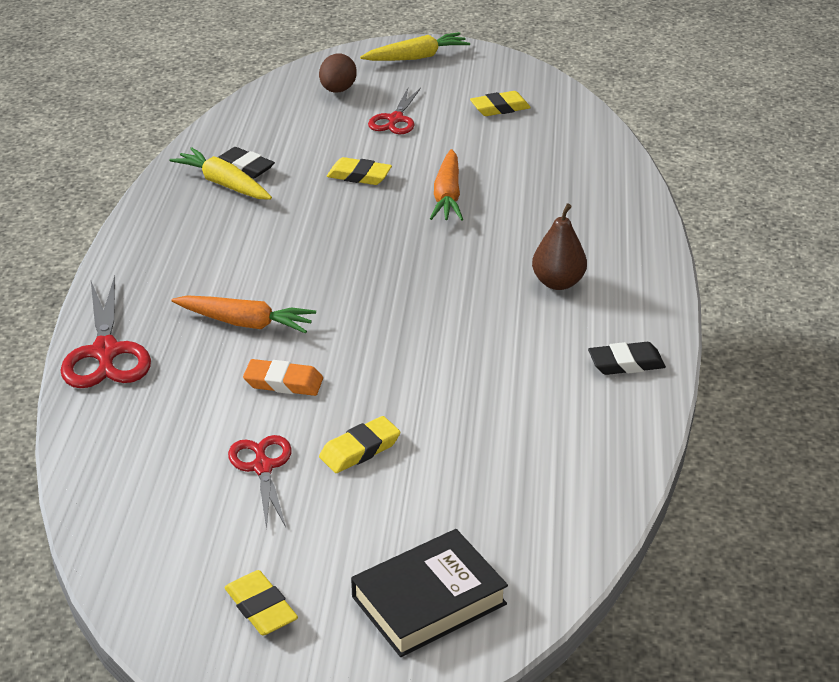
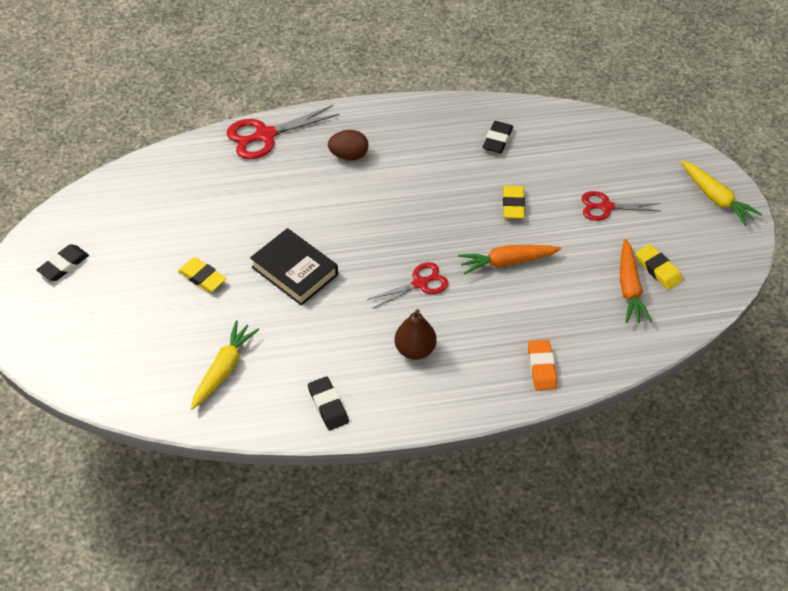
camera: 75 degrees right, 15 degrees up
yellow carrot [169,148,272,199] -> yellow carrot moved to [191,320,259,410]
orange carrot [171,295,316,334] -> orange carrot moved to [620,239,652,323]
yellow eraser [224,570,298,636] -> black eraser [37,244,89,281]
red scissors [228,435,291,530] -> red scissors moved to [367,262,449,309]
orange eraser [243,359,323,396] -> orange eraser moved to [528,340,557,390]
brown egg [319,53,357,92] -> brown egg moved to [328,130,369,160]
black book [351,529,508,657] -> black book moved to [250,228,338,306]

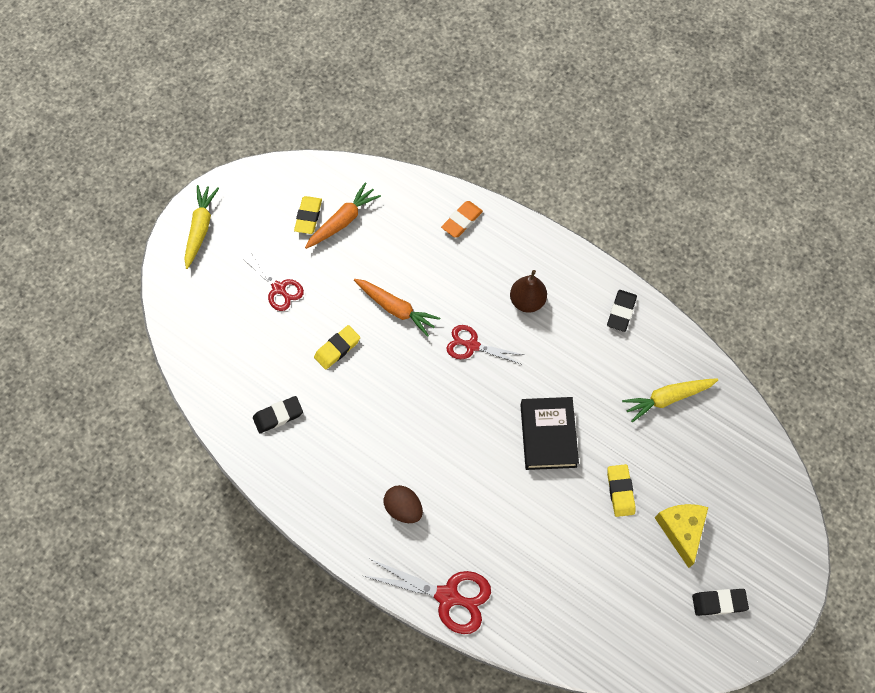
camera: 135 degrees left, 15 degrees up
none -> yellow cheese [655,504,708,568]

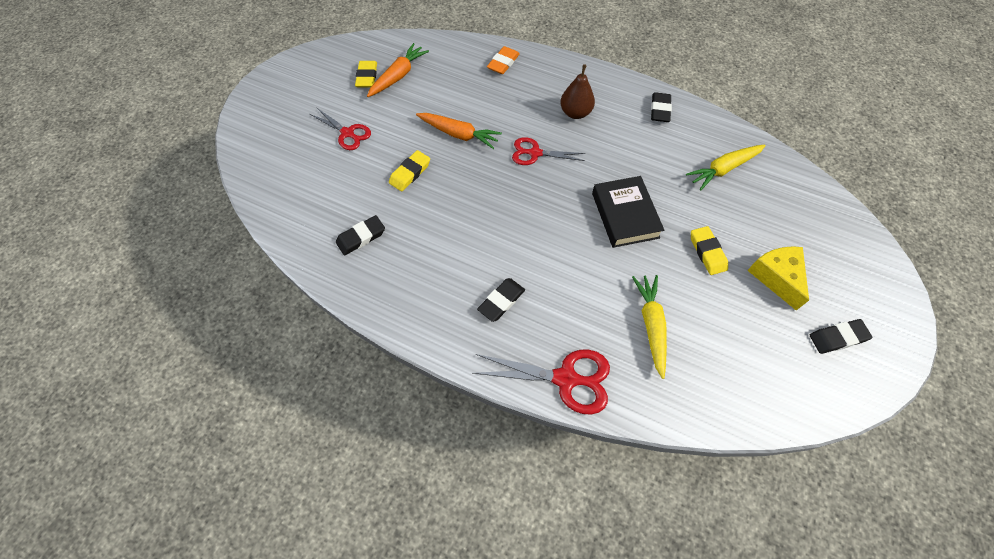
camera: 10 degrees left, 5 degrees down
yellow carrot [184,185,219,269] -> yellow carrot moved to [632,275,667,379]
brown egg [384,485,423,523] -> black eraser [477,278,525,322]

